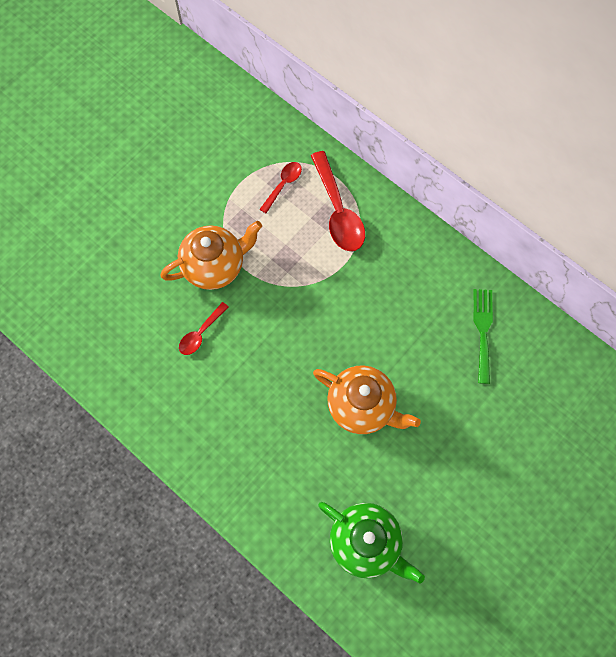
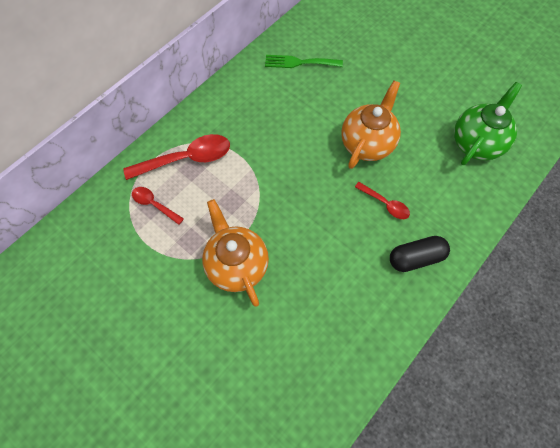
camera: 90 degrees left, 5 degrees down
red spoon [179,302,228,355] -> red spoon moved to [355,182,410,219]
none -> black capsule [390,236,450,272]

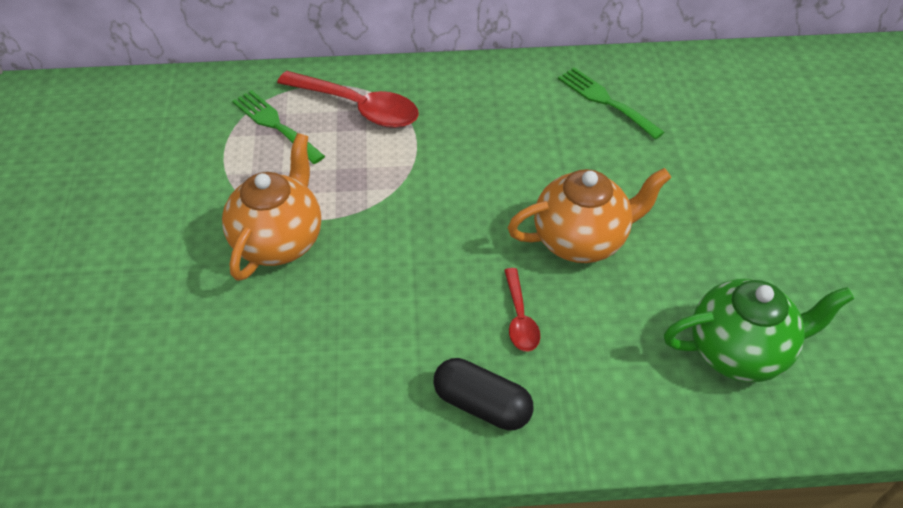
camera: 45 degrees right, 15 degrees down
red spoon [132,187,184,225] -> green fork [232,90,325,164]

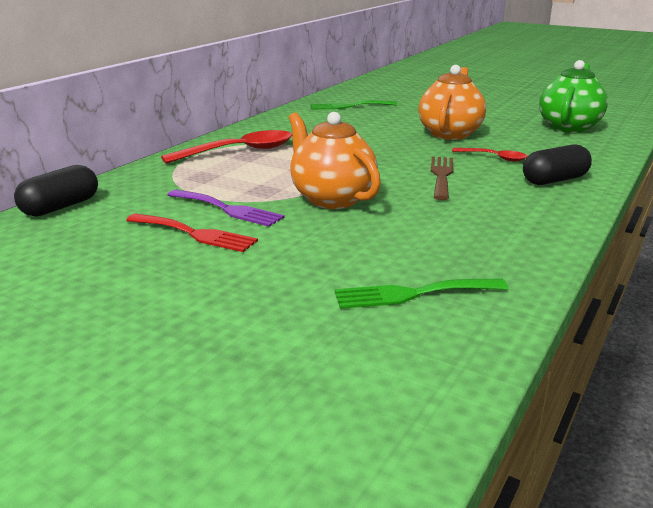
camera: 55 degrees left, 25 degrees down
green fork [232,90,325,164] -> green fork moved to [335,278,508,309]
none -> black capsule [14,165,98,217]
none -> red fork [126,214,258,252]
none -> purple fork [167,189,284,227]
none -> brown fork [431,157,453,200]

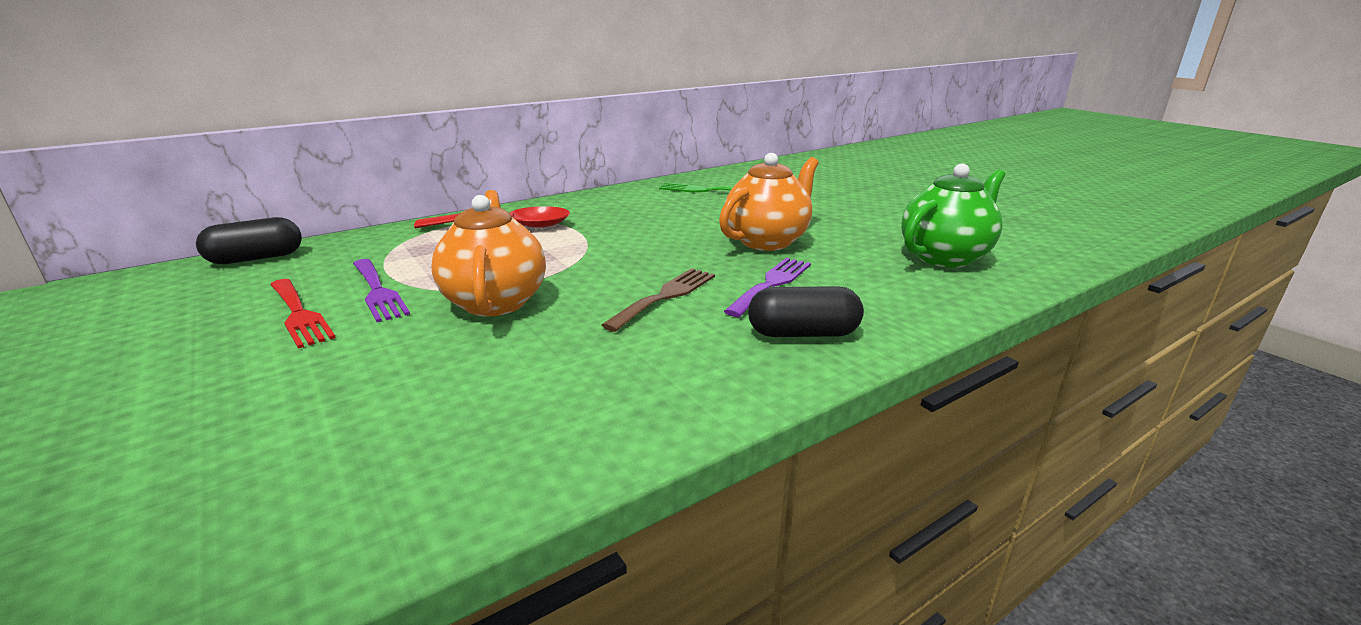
camera: 25 degrees right, 0 degrees up
green fork [335,278,508,309] -> none
red spoon [452,148,528,162] -> purple fork [724,258,811,317]

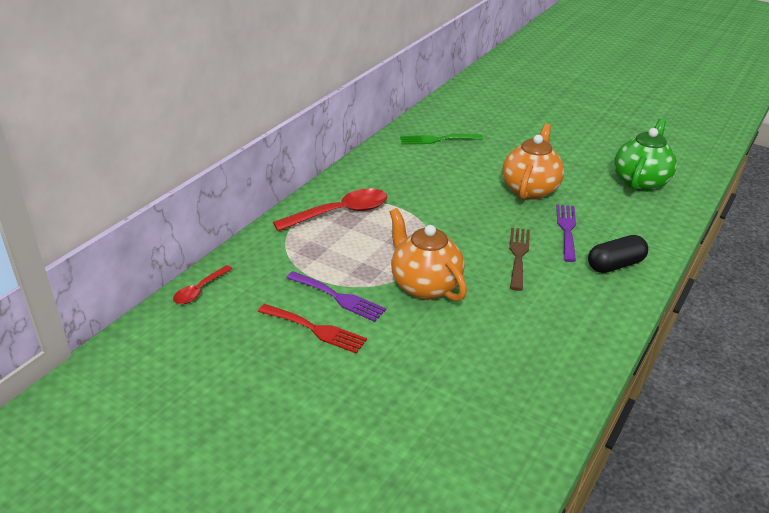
camera: 25 degrees left, 10 degrees up
black capsule [196,217,302,264] -> red spoon [173,265,232,304]

